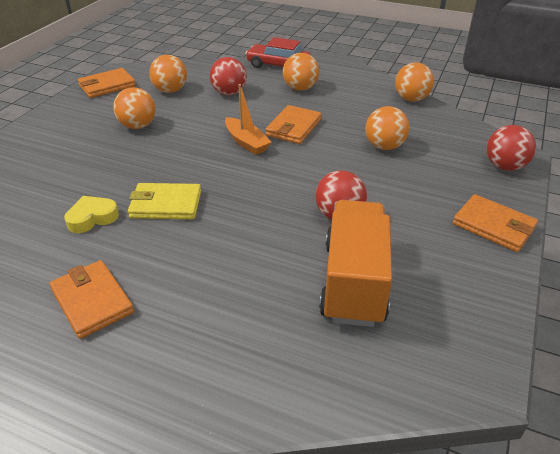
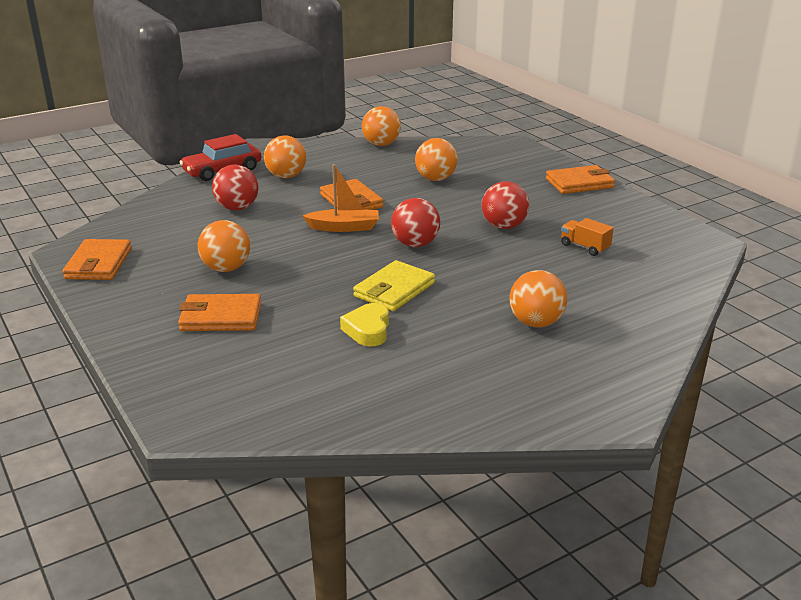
camera: 55 degrees left, 10 degrees down
orange wallet [49,260,134,339] -> orange wallet moved to [178,294,261,331]
orange ball [149,55,187,93] -> orange ball moved to [510,270,567,327]
orange truck [319,200,392,327] -> orange truck [561,218,614,256], size x0.43
red ball [487,125,536,171] -> red ball moved to [391,198,440,247]

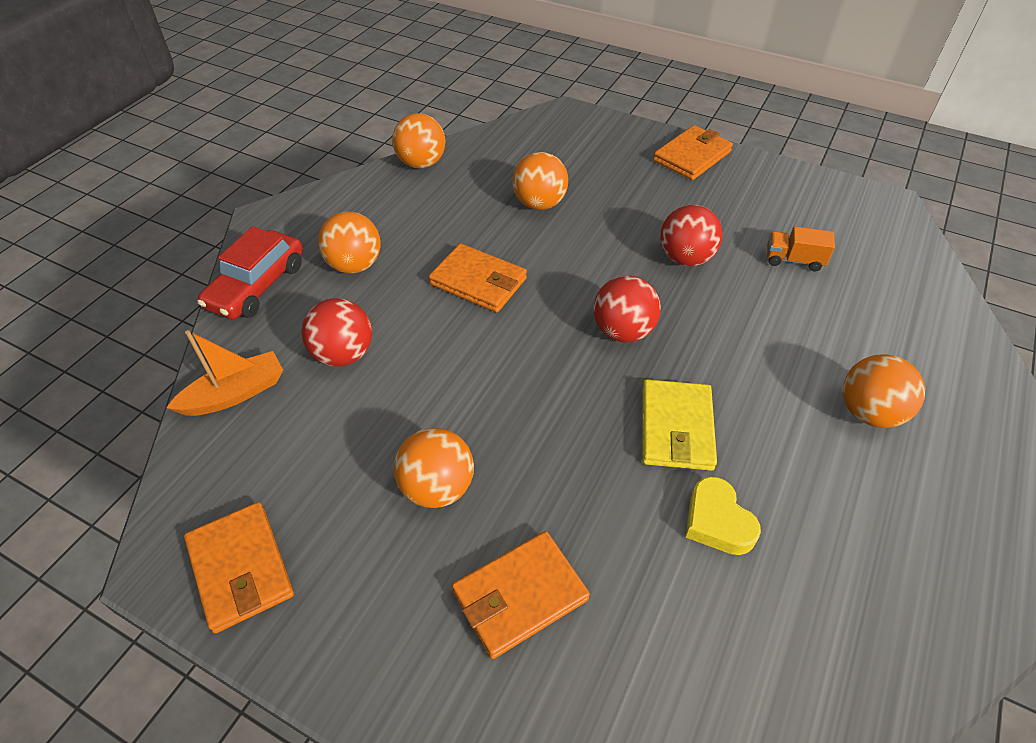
camera: 30 degrees left, 20 degrees up
orange boat [303,164,379,232] -> orange boat moved to [166,330,283,416]

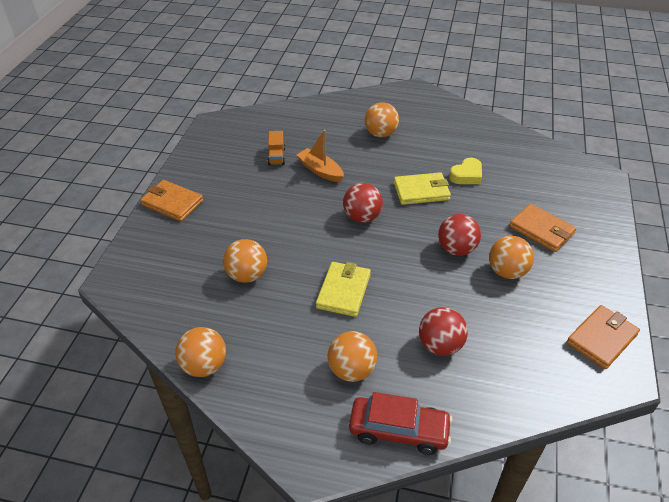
camera: 105 degrees left, 5 degrees down
orange boat [166,330,283,416] -> orange boat moved to [297,130,344,182]
orange wallet [429,243,527,313] -> yellow wallet [316,262,371,317]
red ball [660,205,723,266] -> red ball moved to [438,214,481,256]

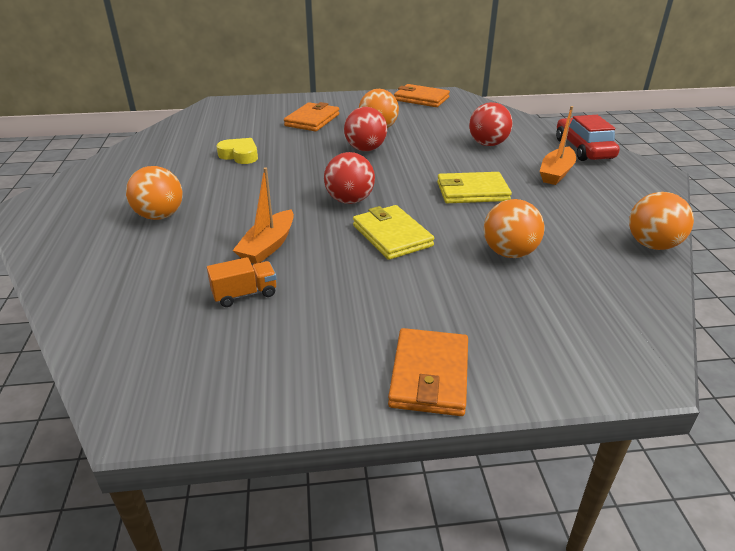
camera: 110 degrees left, 10 degrees down
orange ball [327,331,378,382] -> orange boat [539,106,576,185]
yellow wallet [394,172,451,205] -> yellow wallet moved to [353,205,434,260]

